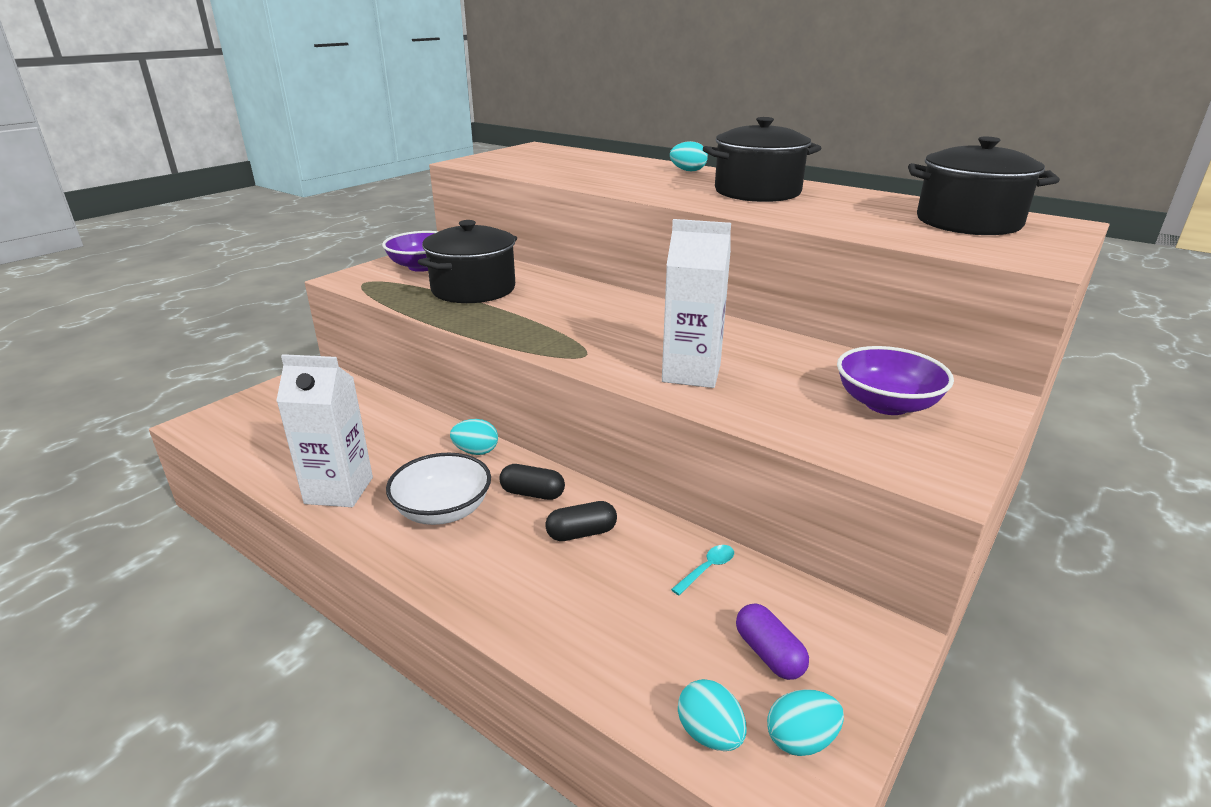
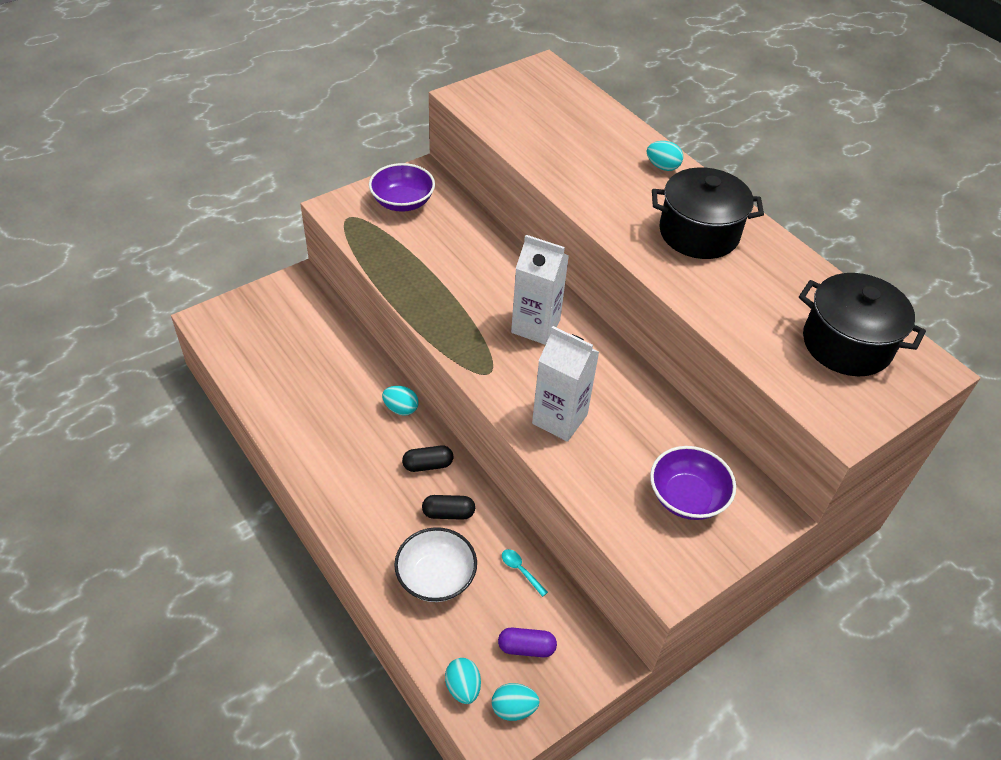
camera: 15 degrees right, 20 degrees up
white carton [276,354,373,507] -> white carton moved to [511,235,569,345]
white bowl [386,453,491,525] -> white bowl moved to [394,527,477,602]
black pot [418,220,517,303] -> none
black capsule [499,464,565,500] -> black capsule turned 45 degrees counterclockwise [402,446,453,472]
turquoise spoon [671,545,734,595] -> turquoise spoon turned 105 degrees counterclockwise [502,549,548,597]
purple capsule [736,604,809,680] -> purple capsule turned 75 degrees counterclockwise [498,628,557,657]

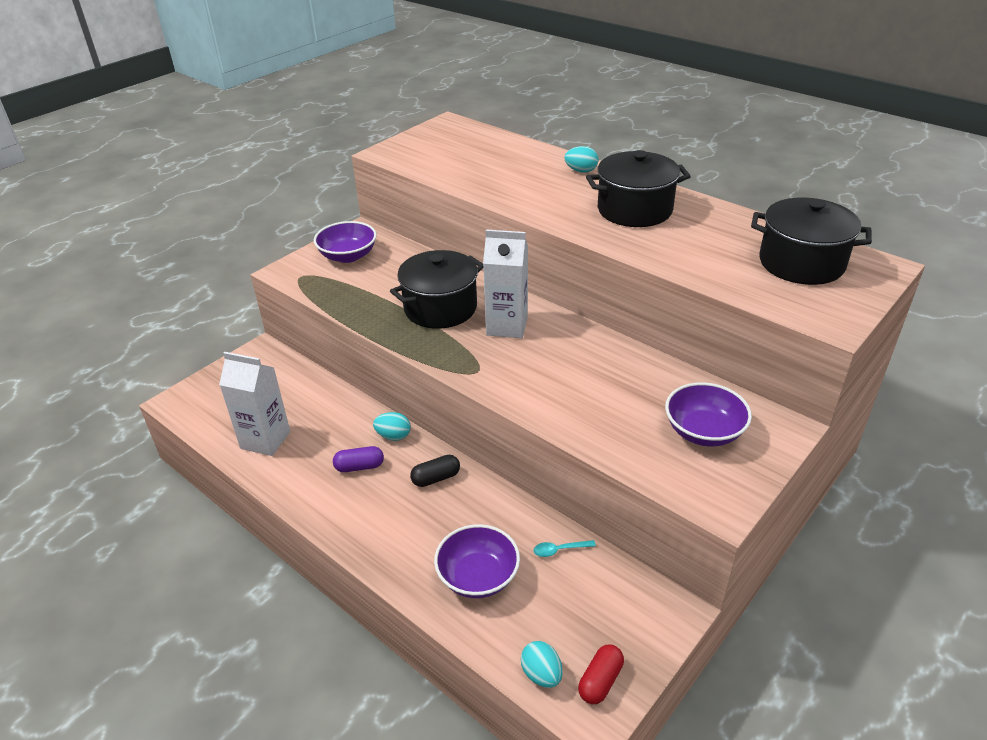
camera: 10 degrees left, 10 degrees down
white bowl [394,527,477,602] -> purple bowl [434,524,520,598]
black capsule [422,495,475,520] -> none
turquoise egg [492,683,539,721] -> red capsule [578,644,624,704]
purple capsule [498,628,557,657] -> purple capsule moved to [333,446,384,472]
turquoise spoon [502,549,548,597] -> turquoise spoon turned 45 degrees counterclockwise [534,540,596,557]
white carton [532,326,599,442] -> white carton moved to [219,352,290,456]
none -> black pot [390,250,483,329]

